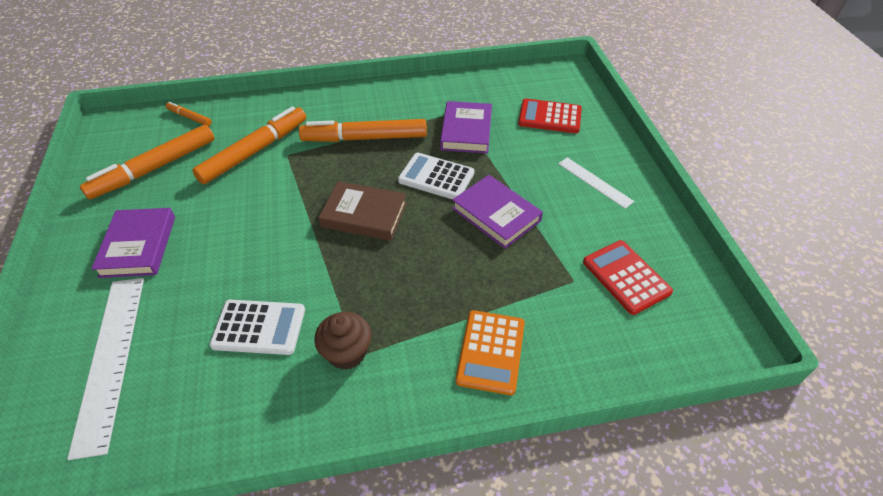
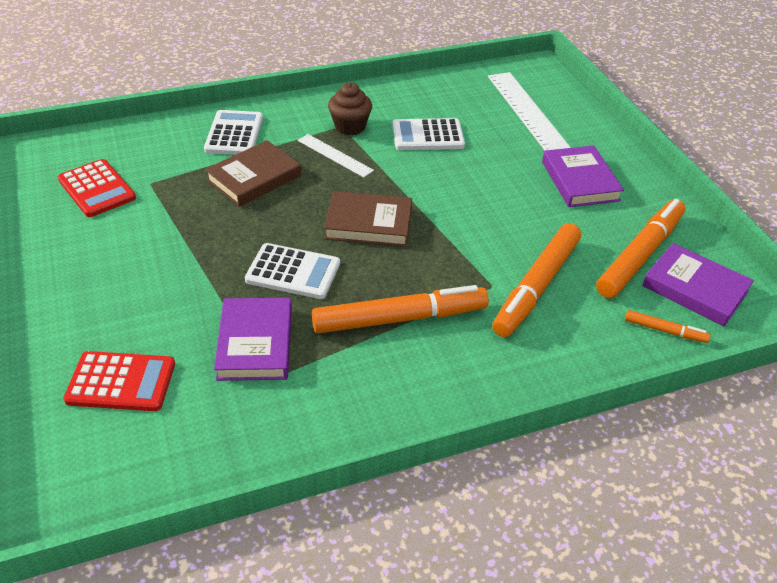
camera: 170 degrees right, 5 degrees down
purple book [452,175,543,249] -> purple book moved to [642,243,754,326]
orange calculator [456,310,525,395] -> white calculator [204,110,263,155]
white ruler [558,157,634,209] -> white ruler moved to [298,134,374,177]
none -> brown book [205,140,301,207]

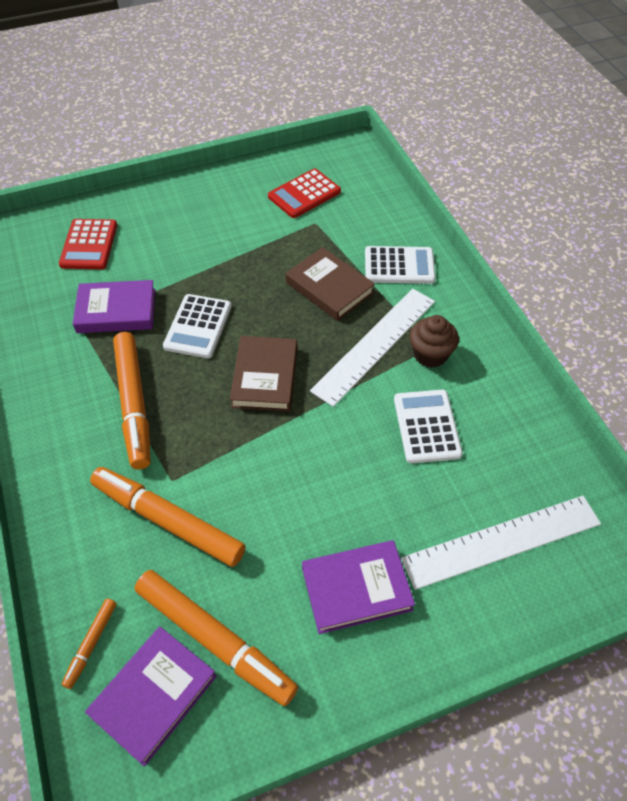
camera: 90 degrees right, 10 degrees up
white ruler [298,134,374,177] -> white ruler [310,289,435,407], size x1.81

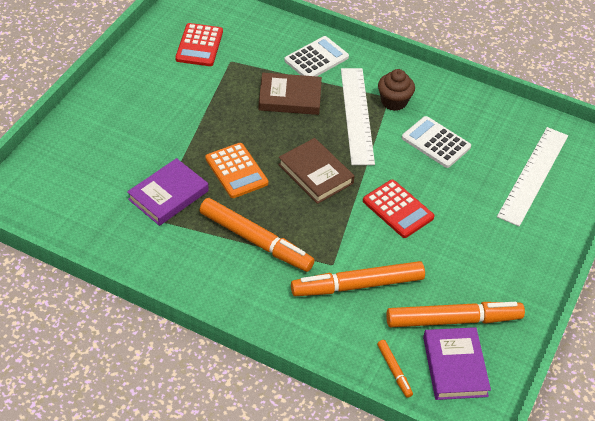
camera: 45 degrees left, 5 degrees down
red calculator [59,219,117,269] -> red calculator moved to [363,180,434,238]
white calculator [163,294,232,358] -> orange calculator [205,143,268,198]
purple book [302,540,415,634] -> none

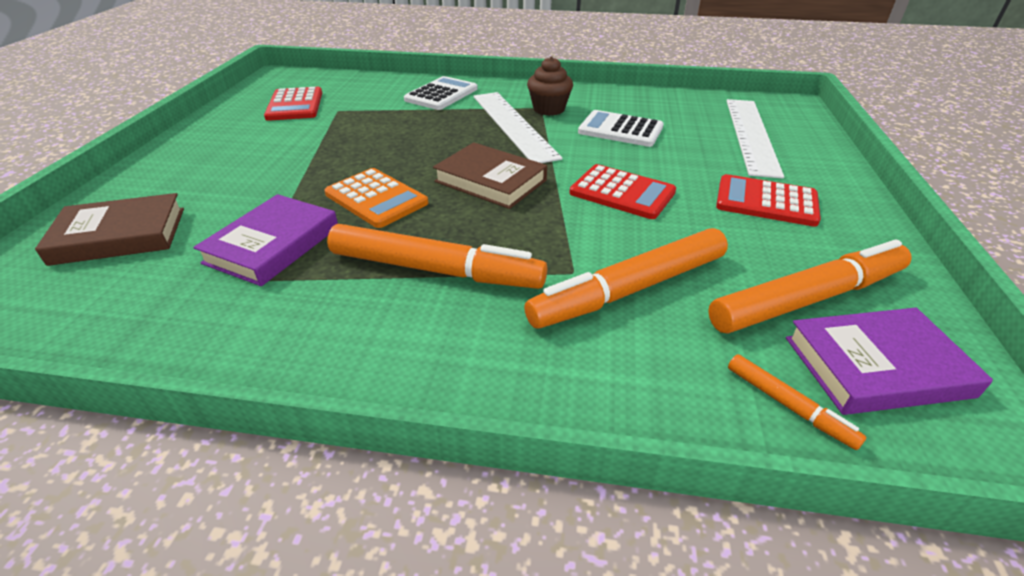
camera: 15 degrees left, 10 degrees down
brown book [259,73,322,115] -> brown book moved to [35,193,184,266]
purple book [423,327,491,400] -> purple book turned 75 degrees counterclockwise [786,308,993,415]
none -> red calculator [716,174,821,227]

